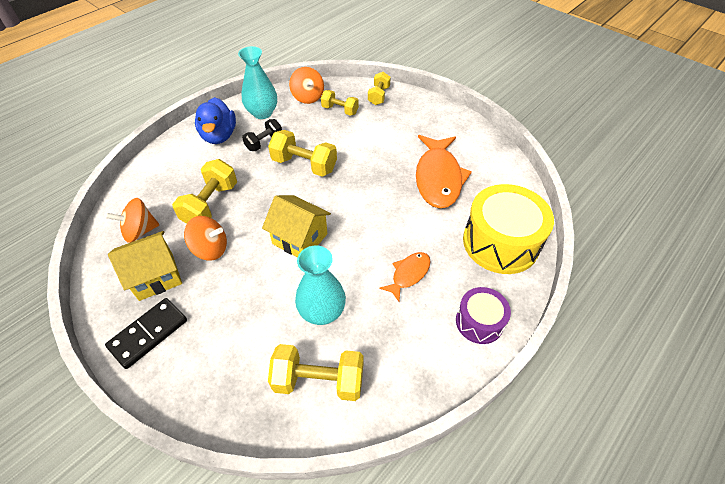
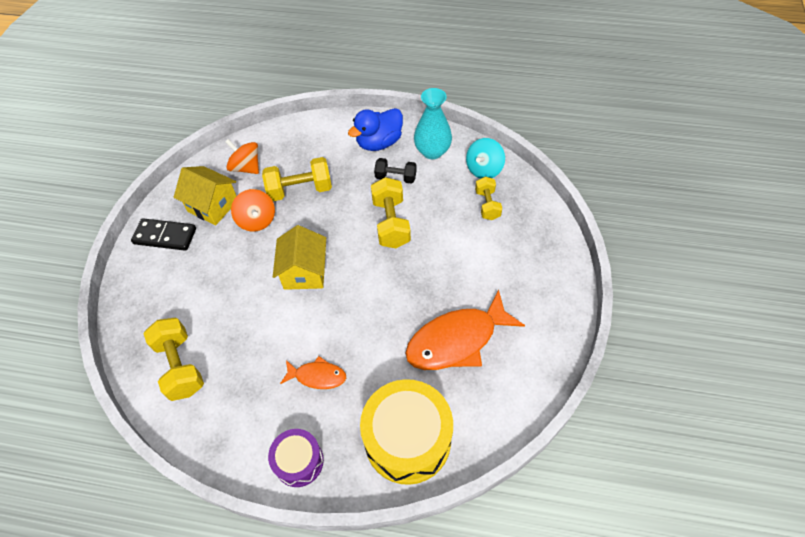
camera: 60 degrees right, 5 degrees up
orange spinning top [289,67,324,104] -> turquoise spinning top [466,138,505,179]
turquoise vase [295,245,346,325] -> none
yellow dumbbell [368,72,391,105] -> none

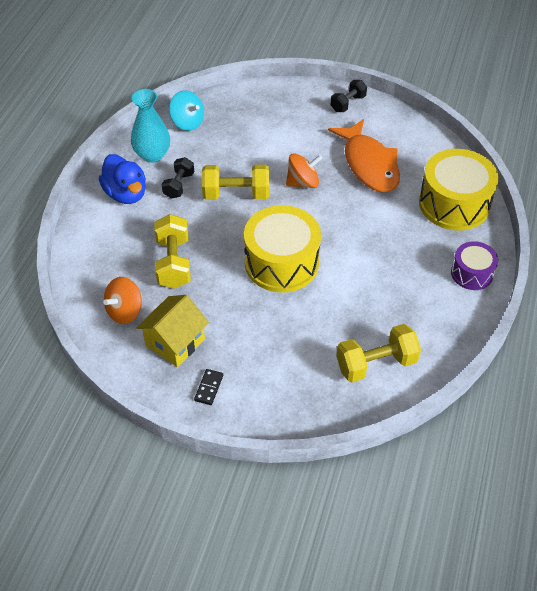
camera: 85 degrees left, 5 degrees down
black domino [131,218,196,251] -> black domino [194,369,223,405], size x0.55
orange spinning top [231,189,275,232] -> orange spinning top moved to [286,153,322,188]
yellow house [273,225,326,290] -> yellow drum [244,205,321,293]
orange fish [280,356,346,389] -> none
yellow dumbbell [475,176,502,220] -> none
none -> black dumbbell [331,80,367,112]

